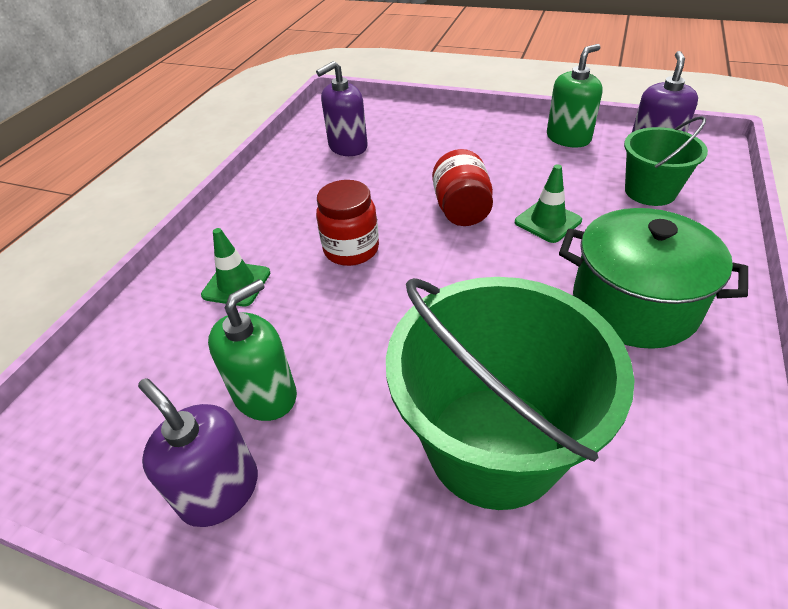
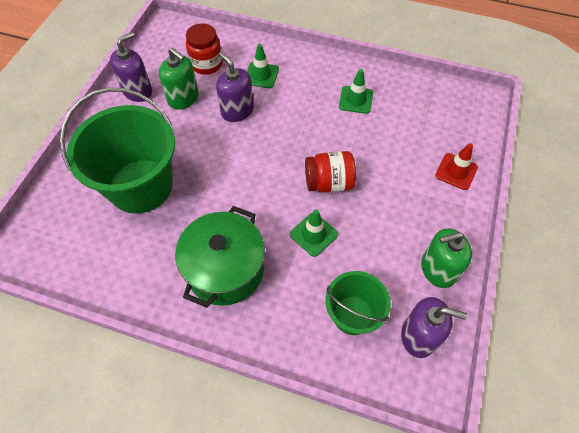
camera: 85 degrees right, 15 degrees up
purple soap dispenser [316,61,368,156] -> purple soap dispenser moved to [216,52,254,122]
red jar [316,180,379,266] -> red jar moved to [186,23,223,75]
green soap dispenser [547,44,603,147] -> green soap dispenser turned 120 degrees clockwise [421,228,472,288]
none -> green traffic cone [339,69,373,114]
none -> red traffic cone [435,143,478,190]

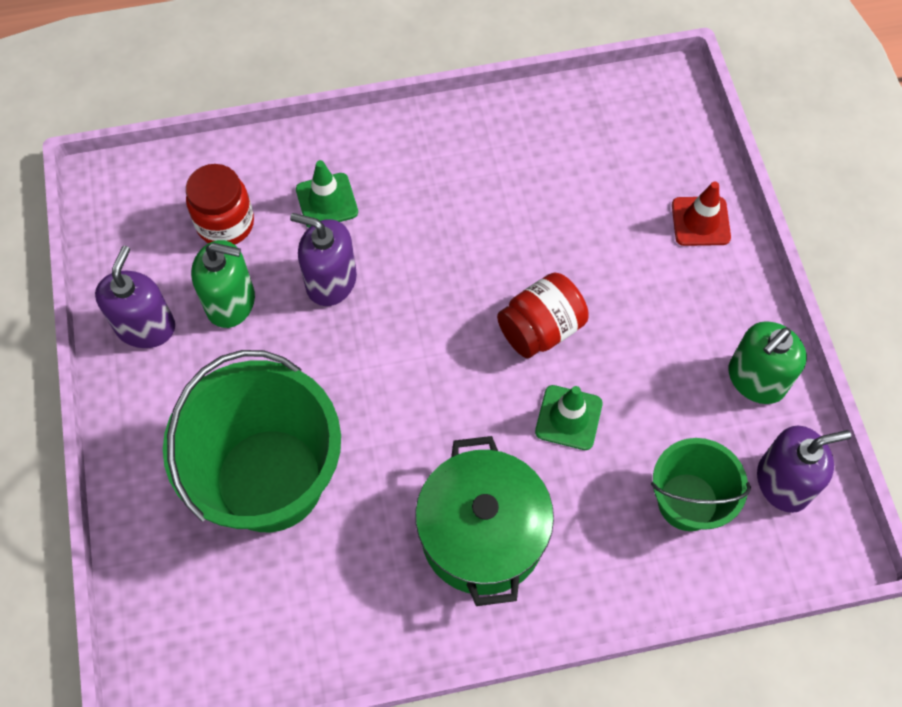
camera: 30 degrees left, 5 degrees up
green traffic cone [339,69,373,114] -> none

